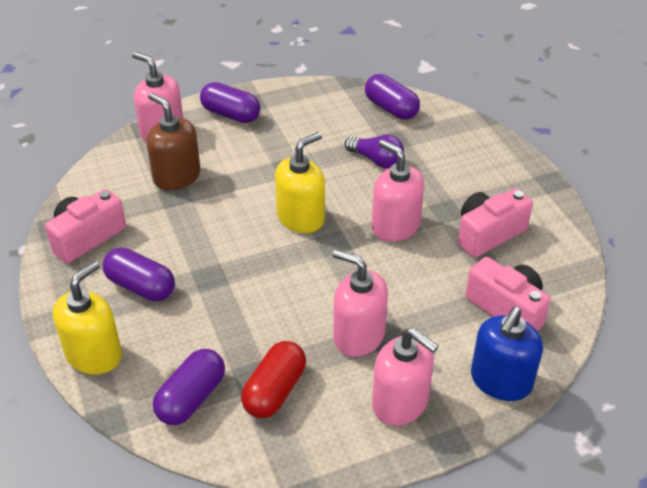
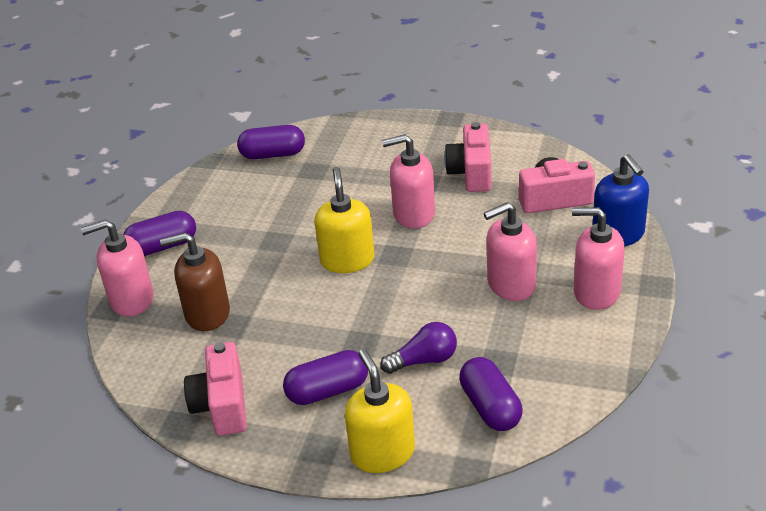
camera: 50 degrees left, 5 degrees down
red capsule [241,341,306,418] -> none
purple light bulb [345,135,404,168] -> purple light bulb moved to [380,322,457,374]
pink soap dispenser [372,328,439,426] -> pink soap dispenser turned 150 degrees counterclockwise [572,207,625,310]

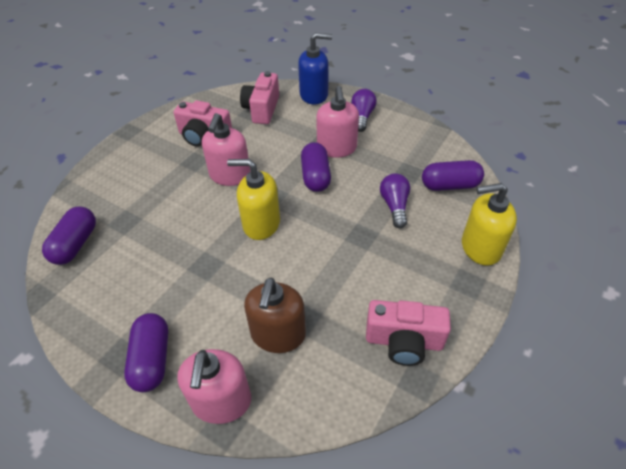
camera: 75 degrees left, 10 degrees up
purple capsule [283,350,368,405] -> purple capsule moved to [301,142,331,192]
pink soap dispenser [572,207,625,310] -> purple light bulb [351,89,377,132]

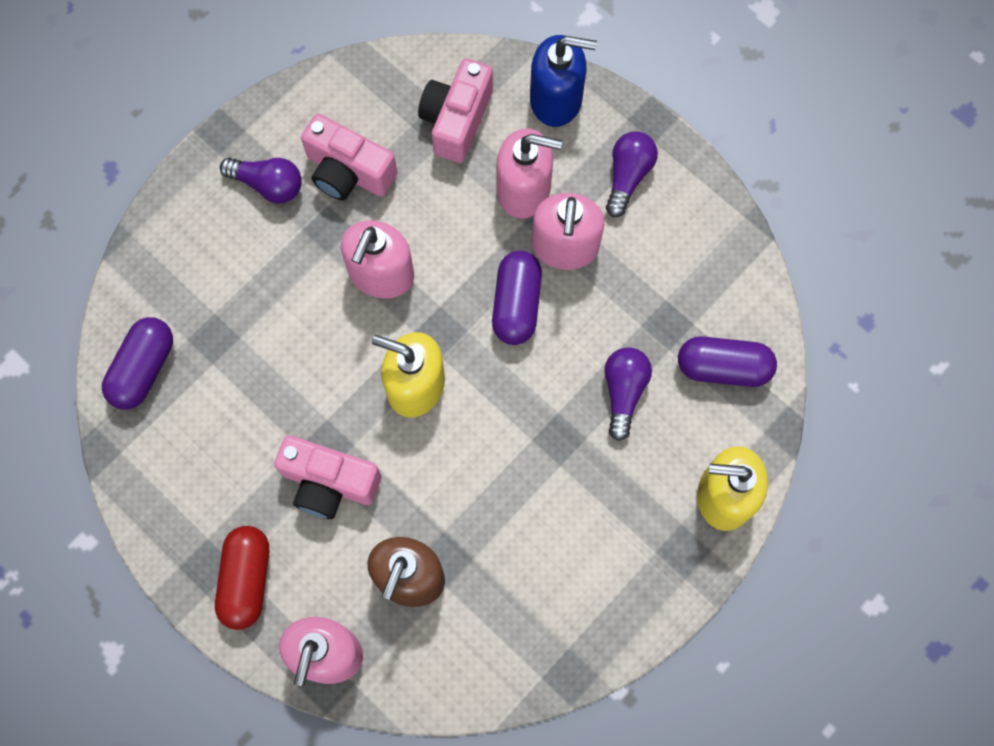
camera: 10 degrees right, 25 degrees up
purple capsule [124,313,168,392] -> red capsule [215,526,269,630]
pink camera [366,300,451,366] -> pink camera moved to [274,435,381,519]
none -> purple light bulb [220,158,302,204]
none -> pink soap dispenser [497,128,562,218]

